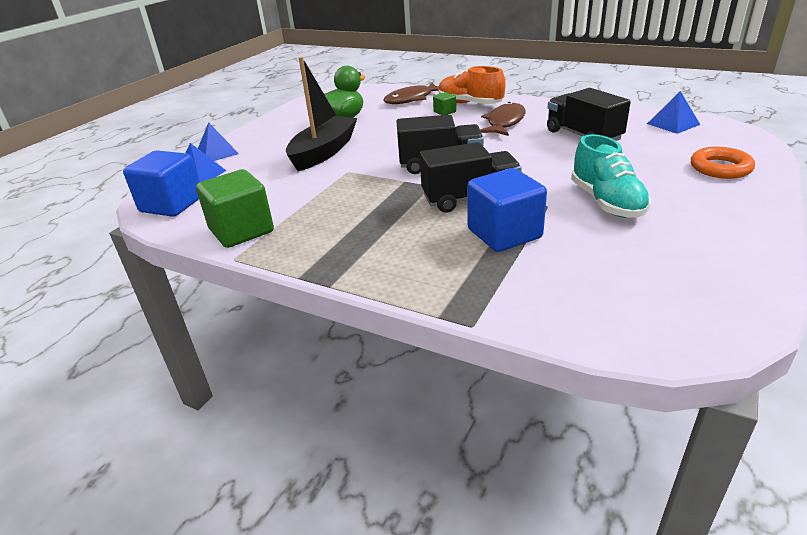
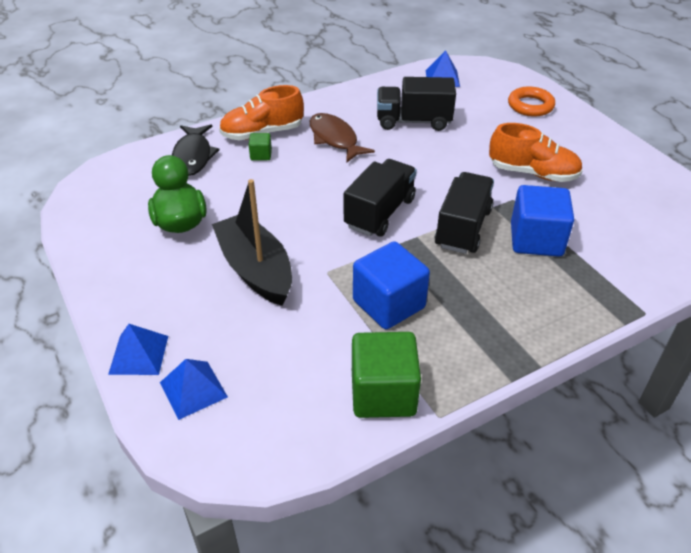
camera: 60 degrees left, 10 degrees up
blue cube [123,151,200,217] -> blue cube moved to [353,241,430,329]
brown fish [383,83,439,104] -> black fish [172,125,220,176]
turquoise shoe [571,134,651,218] -> orange shoe [489,123,583,182]

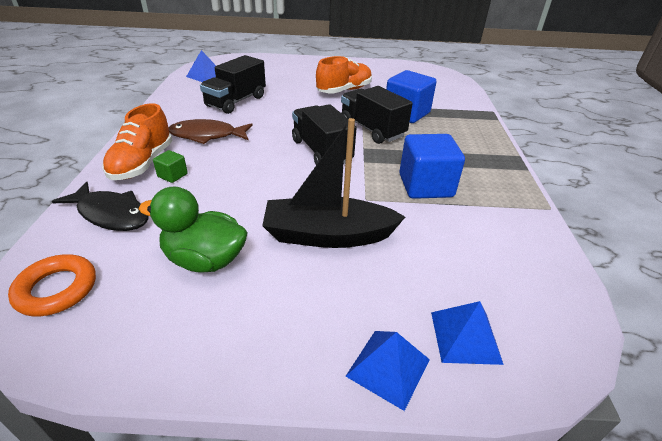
camera: 60 degrees left, 5 degrees down
green cube [352,332,421,418] -> none
orange ring [508,86,555,116] -> orange ring moved to [8,254,96,316]

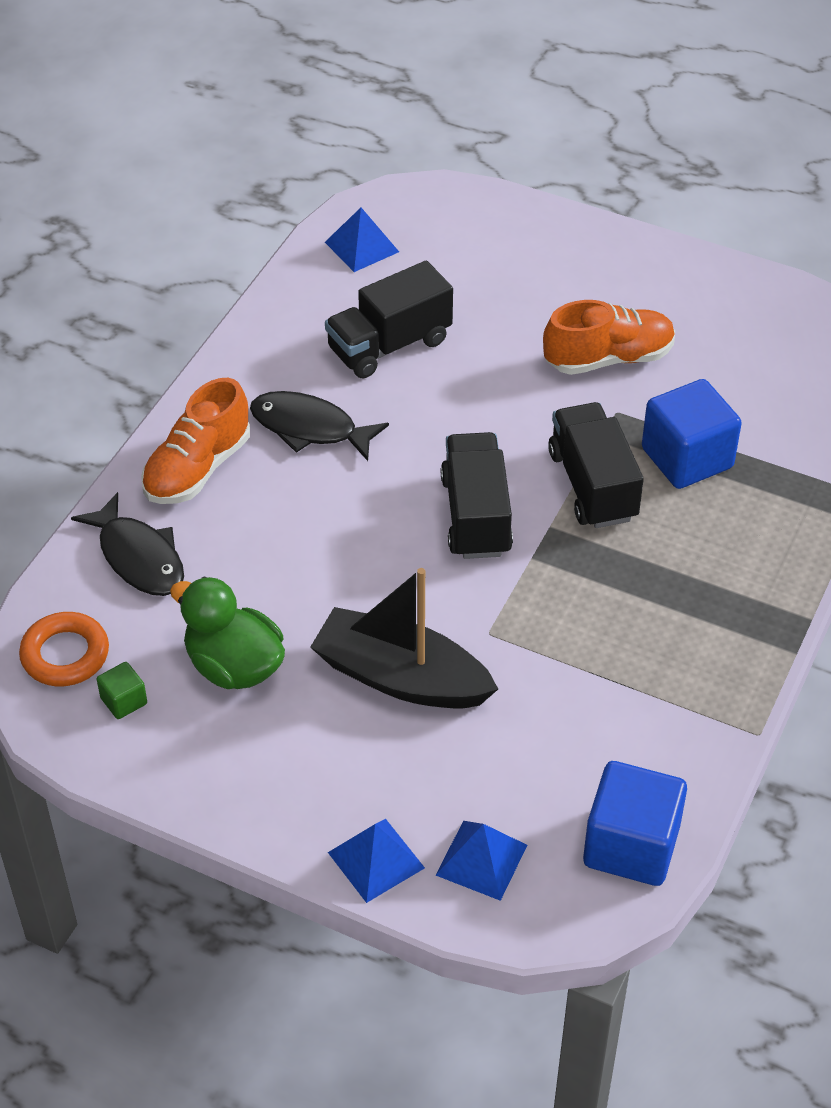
camera: 25 degrees right, 10 degrees up
green cube [153,150,188,183] -> green cube moved to [97,662,147,719]
brown fish [169,119,253,144] -> black fish [250,391,389,461]
blue cube [399,134,465,199] -> blue cube moved to [583,761,687,886]

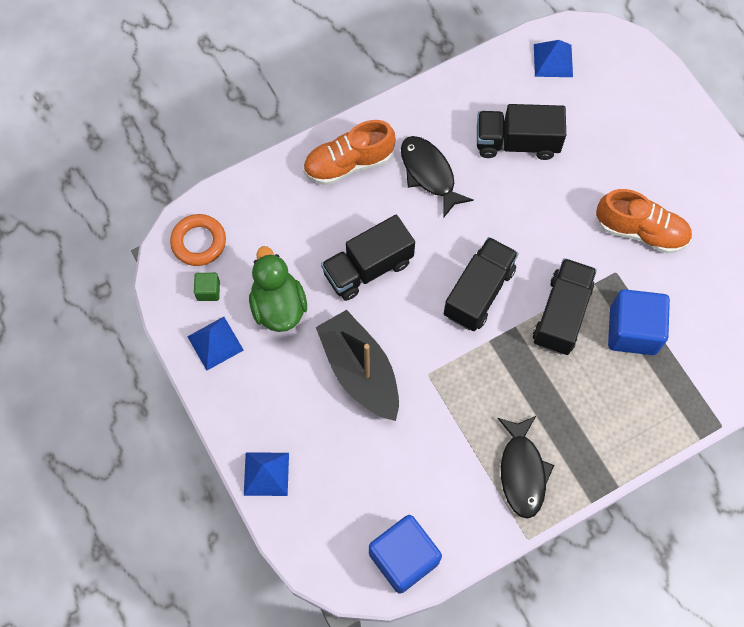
camera: 35 degrees right, 20 degrees up
black fish [71,492,184,596] -> black fish moved to [498,416,554,519]
blue pyramid [436,821,527,901] -> blue pyramid moved to [187,317,244,371]
none -> black truck [321,215,415,301]

